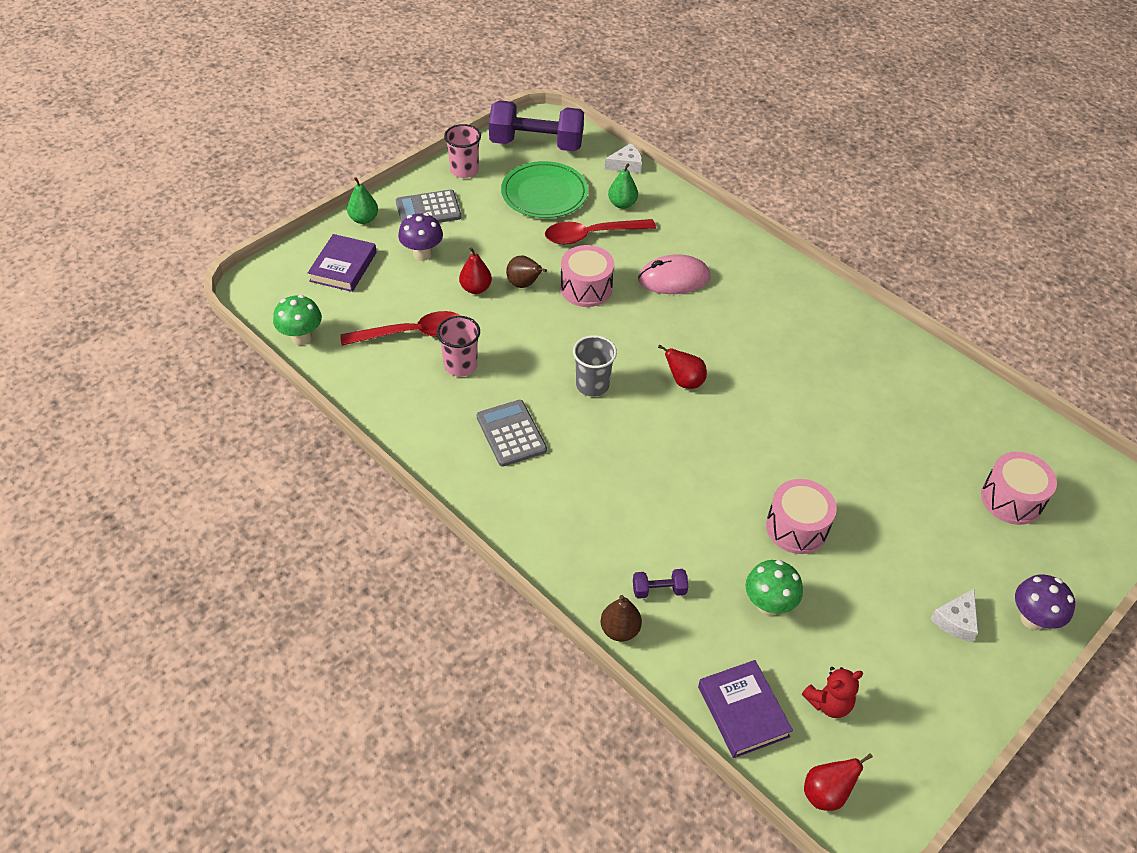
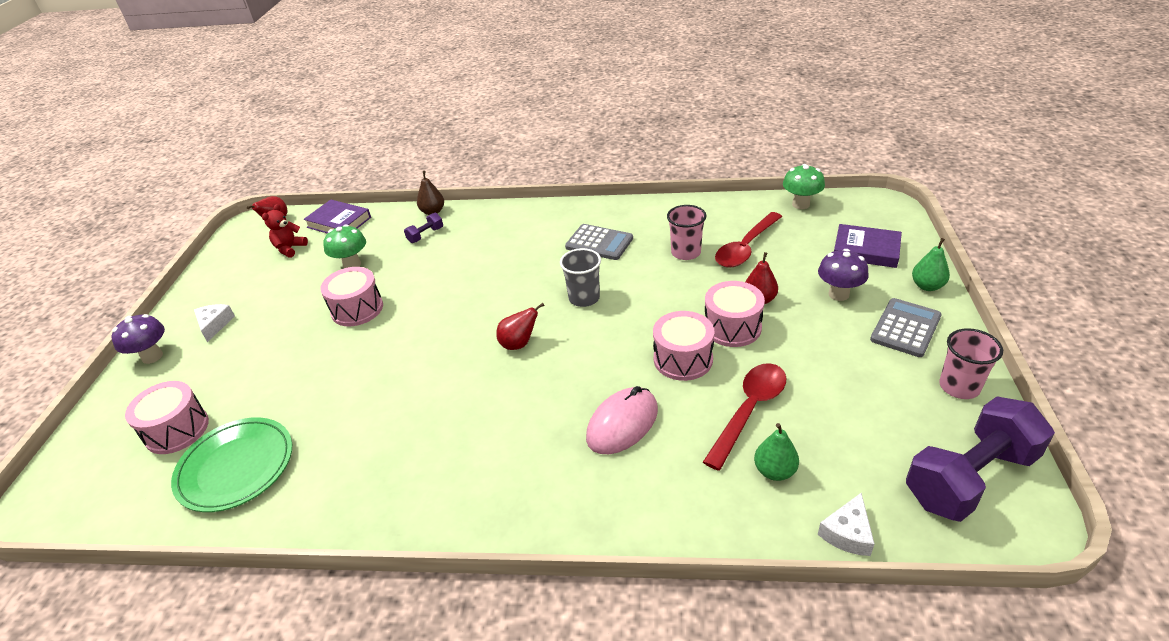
camera: 145 degrees right, 10 degrees down
purple book [308,234,377,292] -> purple book turned 45 degrees counterclockwise [834,224,902,268]
green plate [501,161,588,218] -> green plate moved to [171,417,292,512]
brown pear [506,256,547,288] -> pink drum [705,281,765,347]

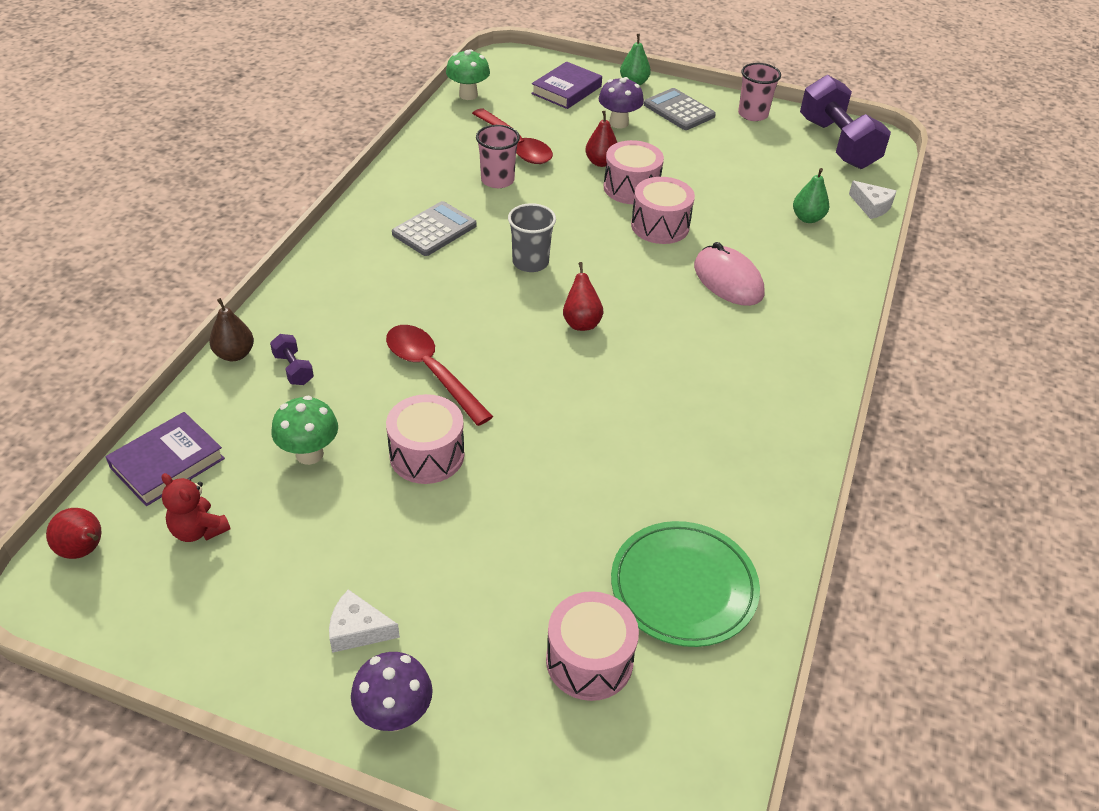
camera: 80 degrees left, 5 degrees up
red spoon [703,363,786,471] -> red spoon moved to [386,325,493,426]

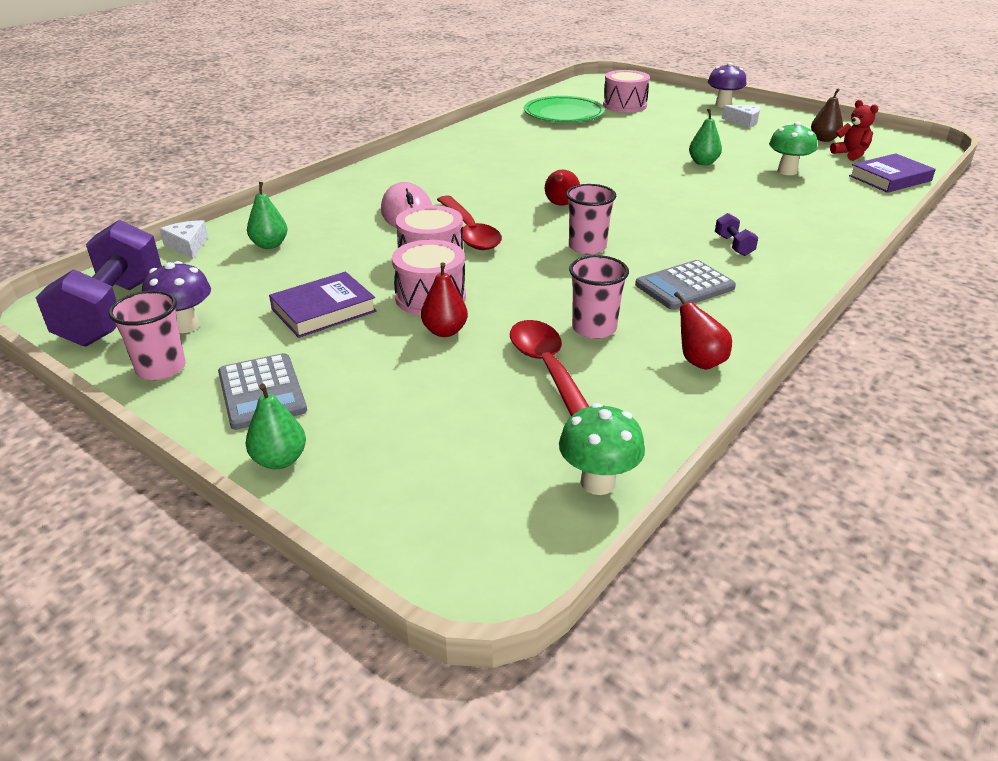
camera: 160 degrees left, 10 degrees down
red pear [46,508,102,559] -> red pear moved to [674,292,732,370]
brown pear [209,298,254,361] -> brown pear moved to [811,89,843,142]
purple dumbbell [270,334,314,385] -> purple dumbbell moved to [715,213,758,256]
red spoon [386,325,493,426] -> red spoon moved to [437,195,502,250]
pink drum [386,394,464,484] -> green pear [689,109,722,165]
grey cup [508,203,556,272] -> pink cup [566,184,616,255]
purple book [531,61,602,109] -> purple book moved to [269,272,377,338]
purple mushroom [599,77,644,128] -> purple mushroom moved to [142,261,211,333]

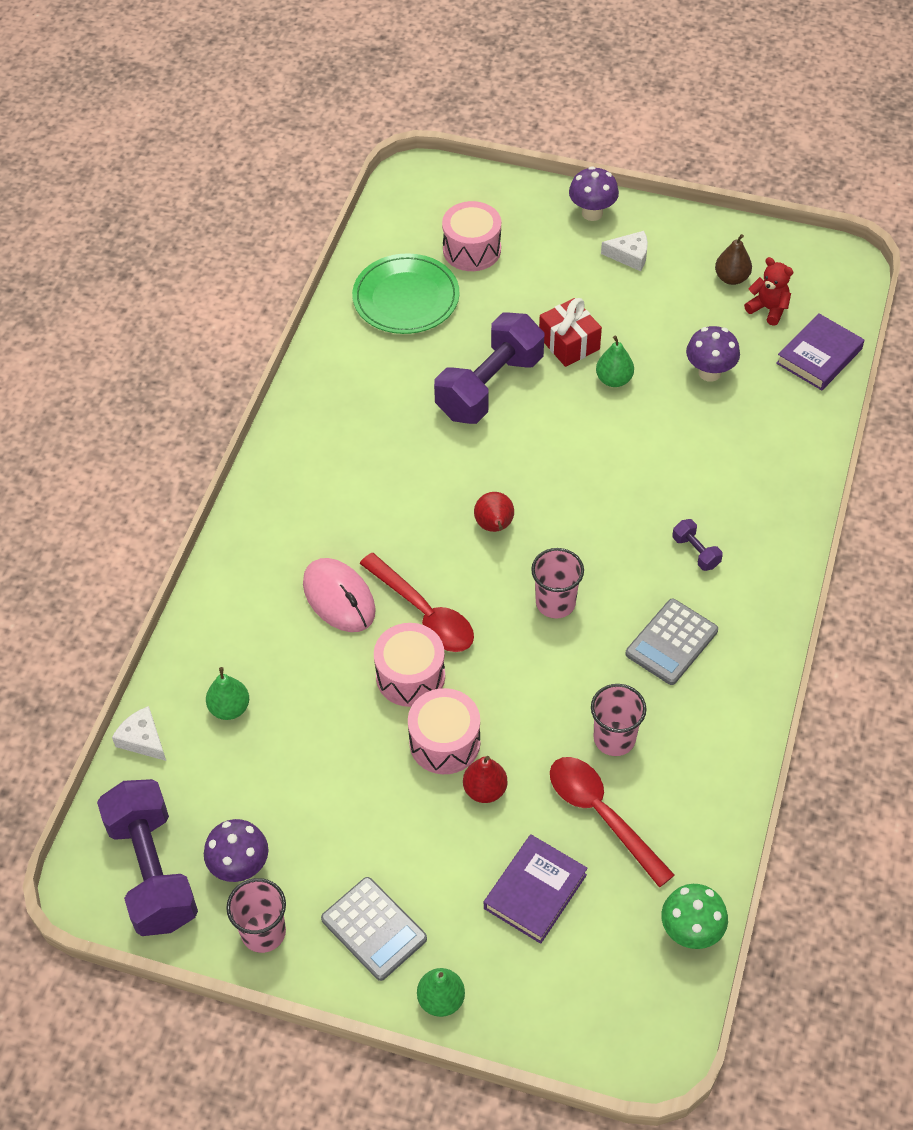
camera: 20 degrees left, 20 degrees up
purple book [269,272,377,338] -> purple book moved to [484,835,588,944]
red pear [674,292,732,370] -> none
green mushroom [769,122,817,175] -> purple mushroom [686,326,740,382]
none -> purple dumbbell [434,313,544,424]
none -> red gift [539,298,602,367]

